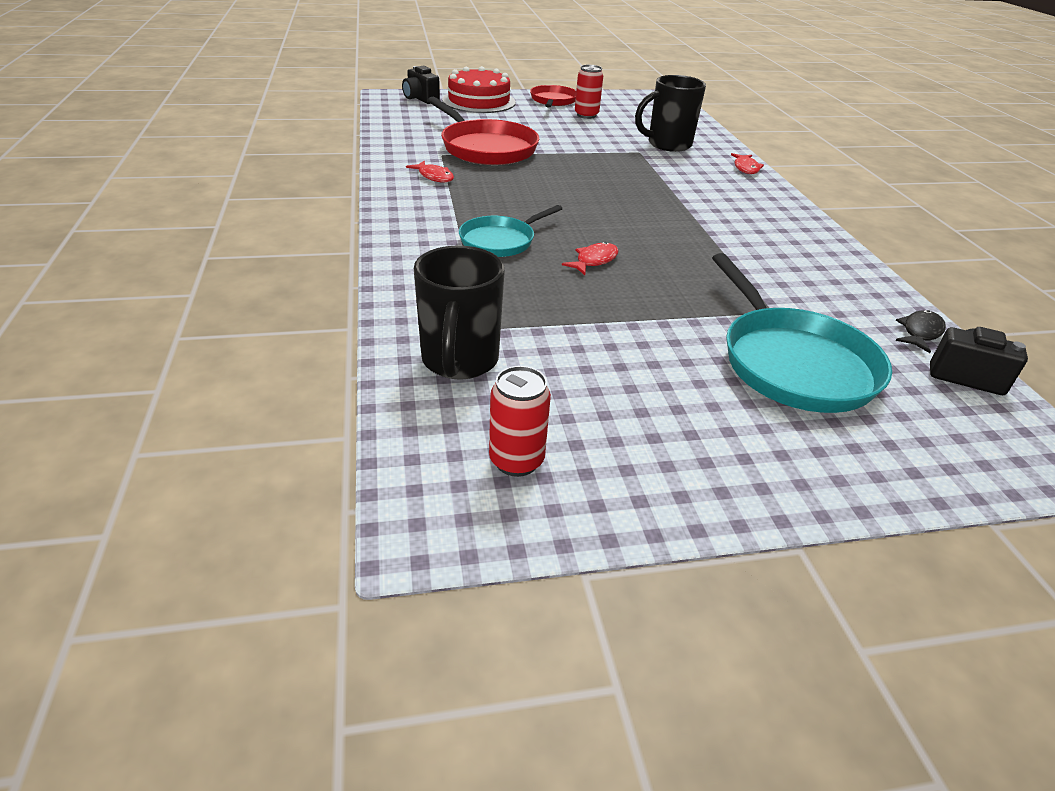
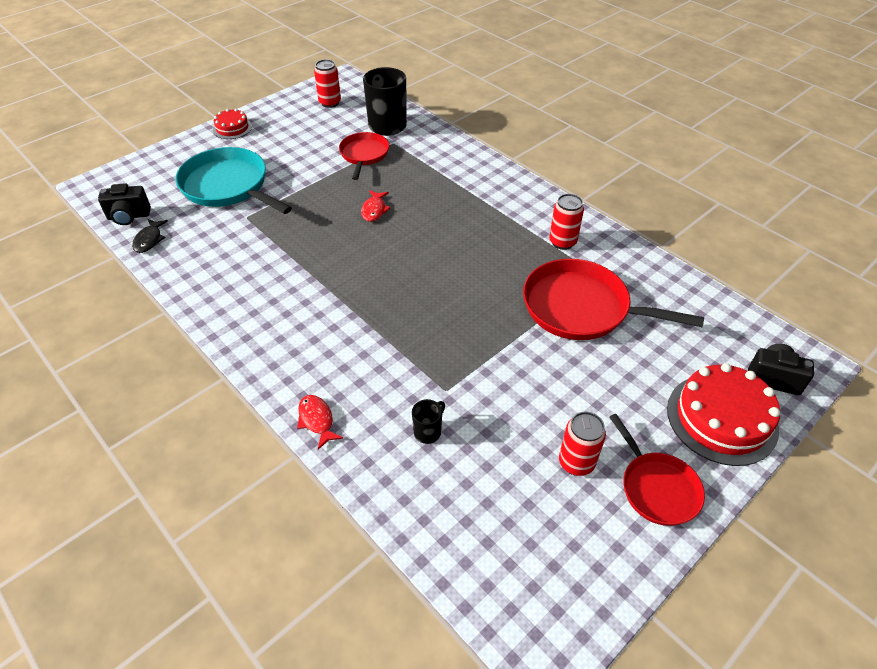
camera: 150 degrees right, 10 degrees up
red fish [406,161,454,183] -> red can [549,194,584,250]
turquoise pan [459,205,562,257] -> none
black mug [635,75,706,152] -> black mug [412,399,445,444], size x0.47
none -> red cake [213,109,252,139]
none -> red pan [339,132,389,180]

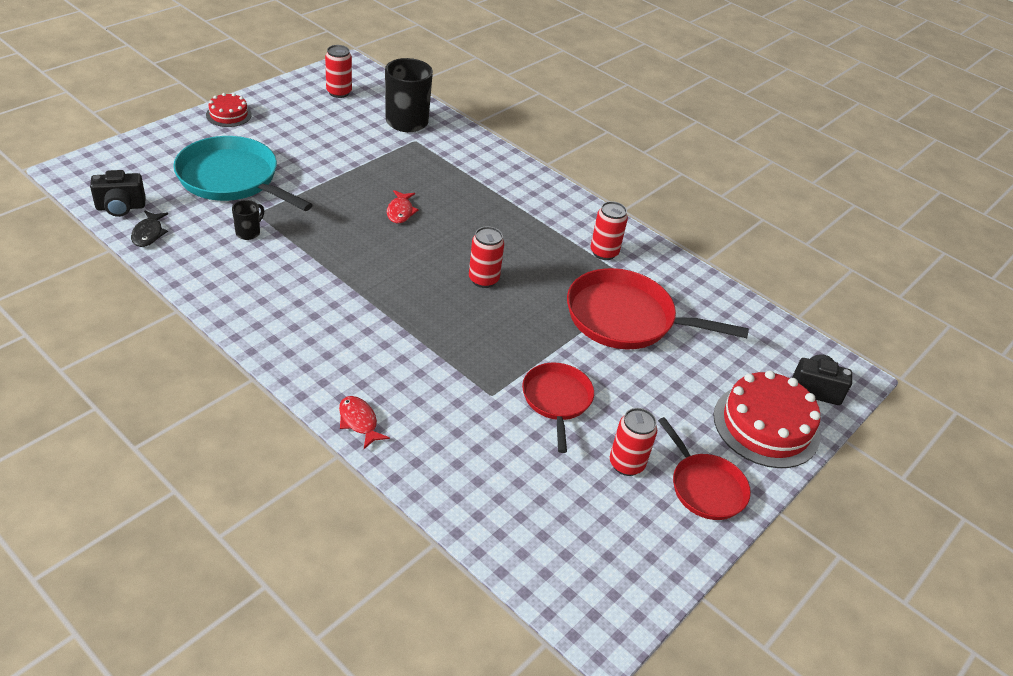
camera: 10 degrees left, 5 degrees down
red pan [339,132,389,180] -> red pan moved to [522,363,594,453]
black mug [412,399,445,444] -> black mug moved to [232,200,264,240]
none -> red can [469,226,504,288]

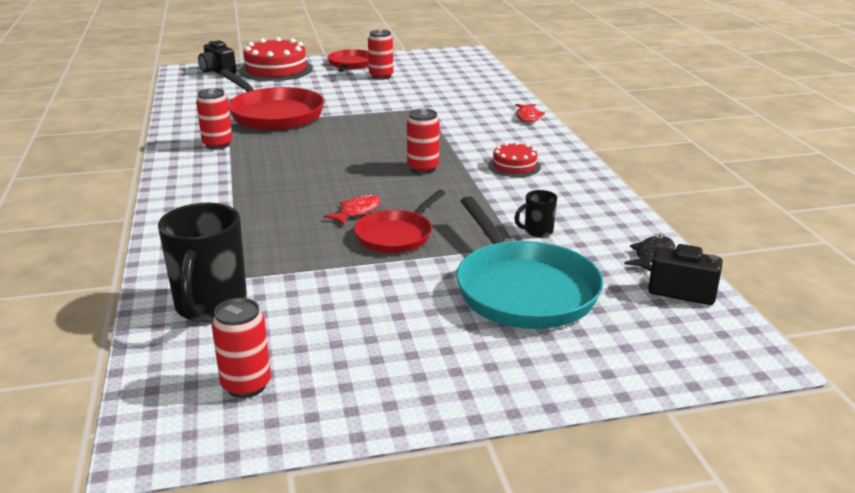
camera: 140 degrees left, 15 degrees down
red cake [206,93,252,127] -> red cake moved to [488,142,541,177]
red can [469,226,504,288] -> red can moved to [407,109,440,174]
red pan [522,363,594,453] -> red pan moved to [354,190,445,253]

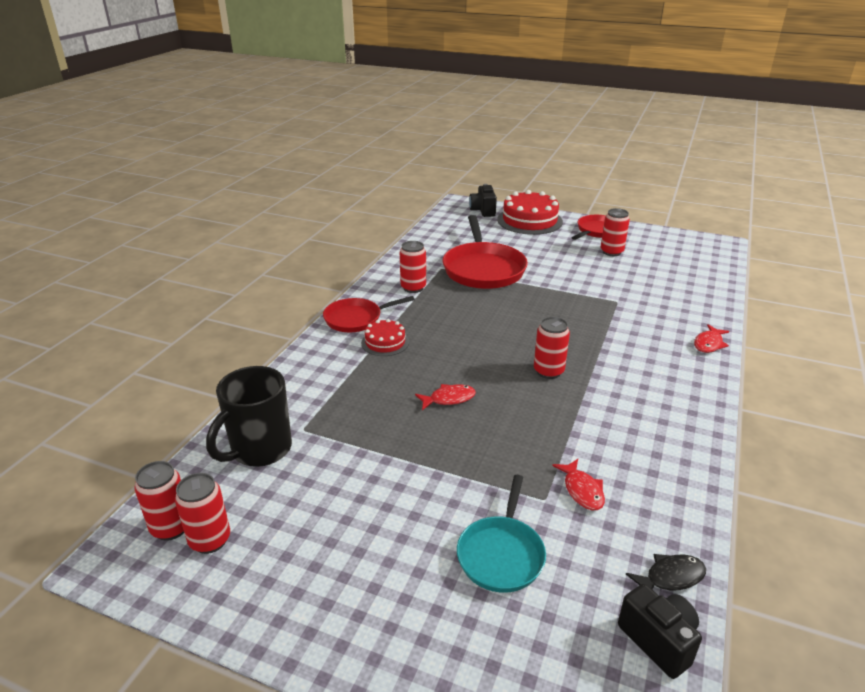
camera: 35 degrees right, 5 degrees up
red pan [354,190,445,253] -> red pan moved to [323,296,415,332]
turquoise pan [456,196,604,329] -> turquoise pan [457,475,546,593], size x0.60
red cake [488,142,541,177] -> red cake moved to [361,319,409,356]
black mug [514,190,557,237] -> red fish [552,459,605,510]
none -> red can [134,461,184,541]

